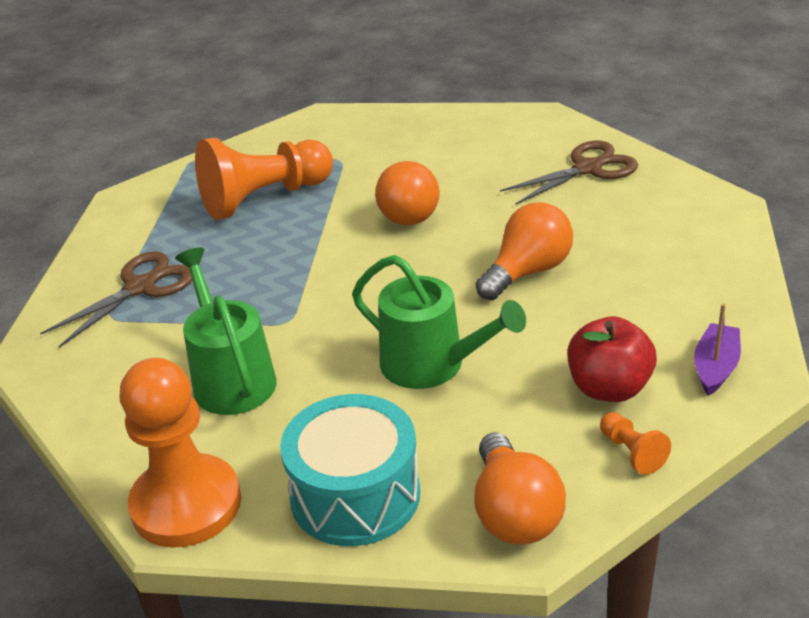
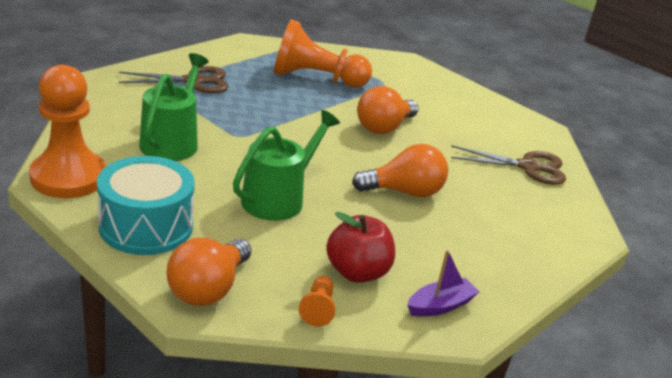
camera: 30 degrees right, 5 degrees down
green watering can [352,255,526,389] -> green watering can turned 120 degrees counterclockwise [233,110,340,221]

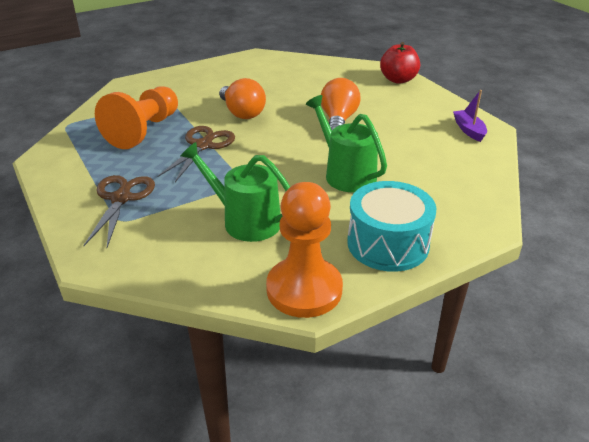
camera: 70 degrees left, 5 degrees up
orange light bulb [167,238,251,306] -> none
orange pawn [299,276,336,326] -> none
red apple [326,212,395,283] -> red apple moved to [380,42,420,84]
brown scissors [451,145,566,185] -> brown scissors moved to [157,126,235,182]

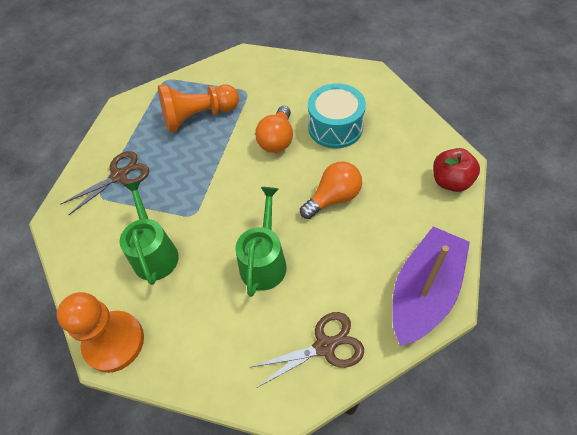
camera: 50 degrees right, 20 degrees up
brown scissors [157,126,235,182] -> brown scissors moved to [249,312,364,387]
turquoise drum [347,181,436,272] -> turquoise drum moved to [308,83,366,148]
purple boat [453,90,487,142] -> purple boat [392,227,470,346], size x2.28

